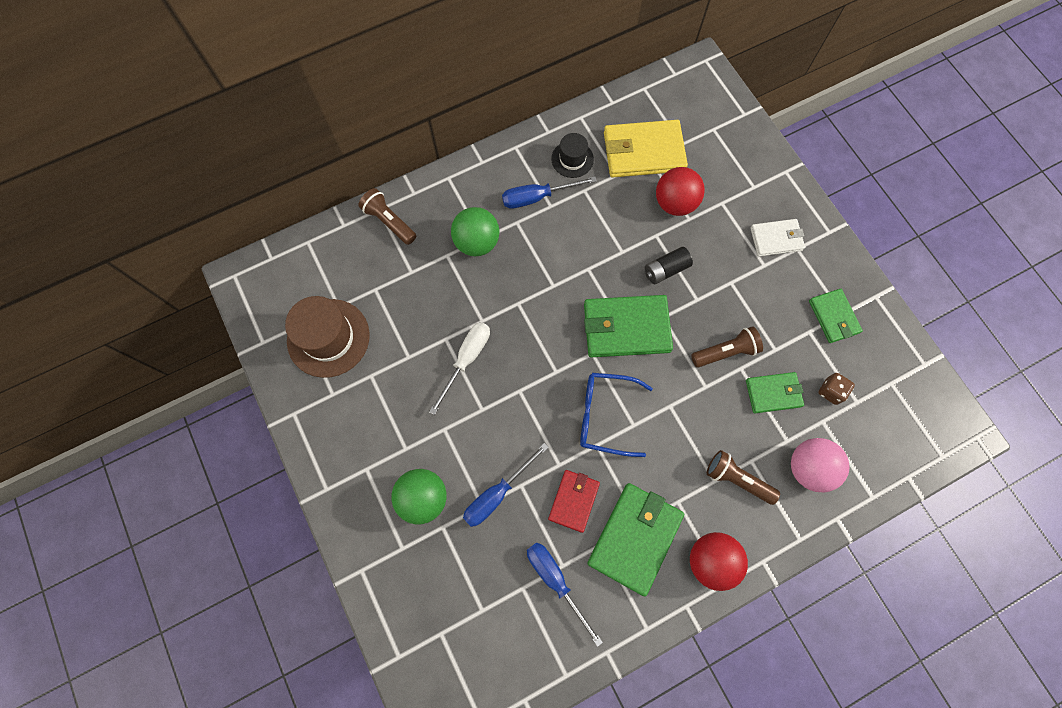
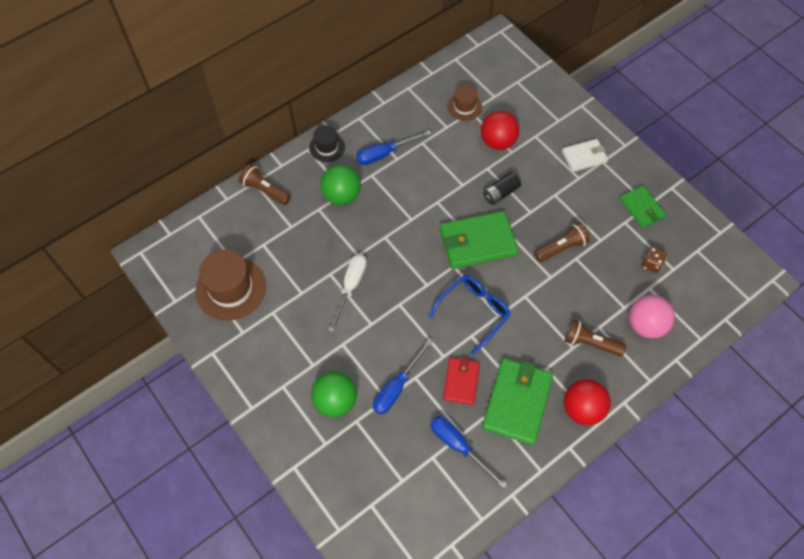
camera: 10 degrees left, 10 degrees down
black hat [551,133,594,178] -> black hat moved to [309,125,345,162]
blue glasses [580,373,653,457] -> blue glasses turned 135 degrees clockwise [428,275,511,355]
yellow wallet [604,120,688,178] -> brown hat [447,85,482,121]
green wallet [746,372,804,413] -> none

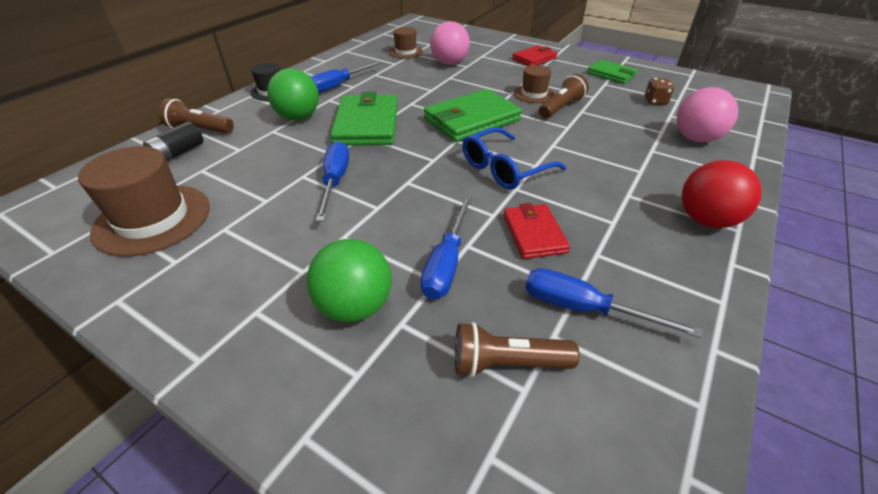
camera: 20 degrees left, 20 degrees down
white screwdriver [328,254,367,332] -> blue screwdriver [316,141,349,221]
blue glasses [428,275,511,355] -> blue glasses turned 150 degrees counterclockwise [462,127,567,190]
red ball [481,111,520,150] -> pink ball [430,21,470,65]
green wallet [482,358,553,445] -> green wallet moved to [330,92,397,146]
black battery [483,172,521,205] -> black battery moved to [143,122,203,161]
white wallet [562,139,608,172] -> red wallet [512,45,558,66]
brown flashlight [565,319,626,356] -> brown flashlight moved to [455,322,580,377]
none -> brown hat [514,65,555,103]

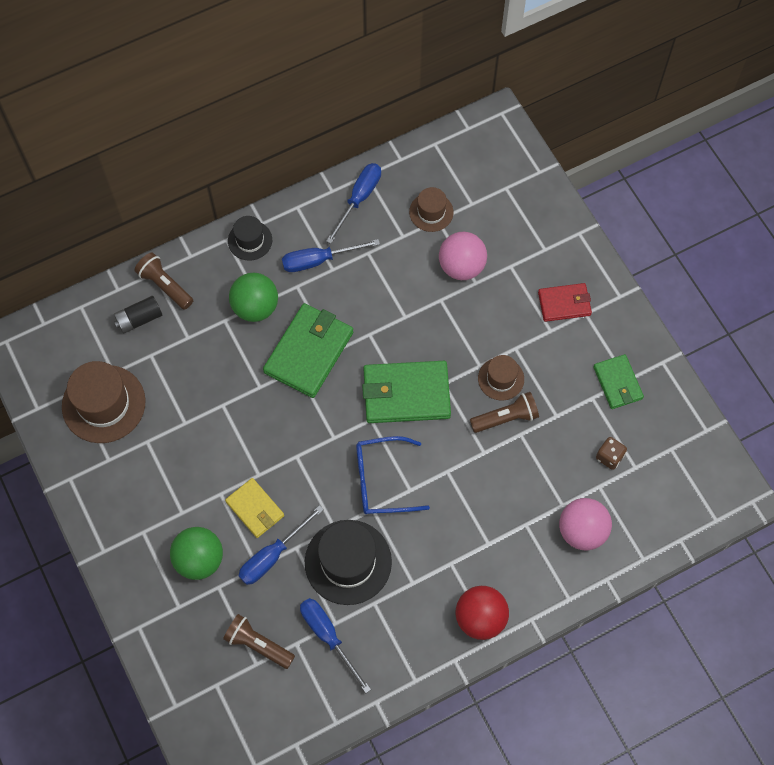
camera: 30 degrees right, 25 degrees up
blue screwdriver [316,141,349,221] -> blue screwdriver moved to [326,163,381,244]
red wallet [503,203,570,259] -> black hat [305,520,392,605]
none -> yellow wallet [225,478,284,538]

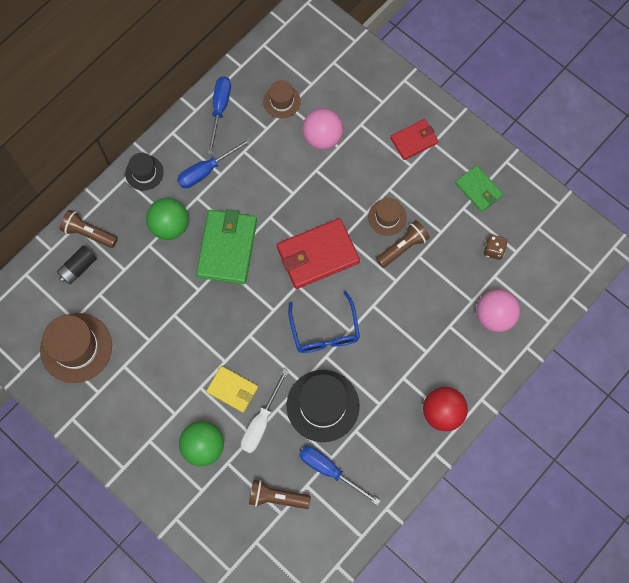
camera: 20 degrees left, 5 degrees up
blue screwdriver [238,505,324,585] -> white screwdriver [241,369,289,453]
blue glasses [356,436,430,514] -> blue glasses turned 75 degrees counterclockwise [288,291,360,353]
green wallet [362,361,451,423] -> red wallet [277,218,360,289]

